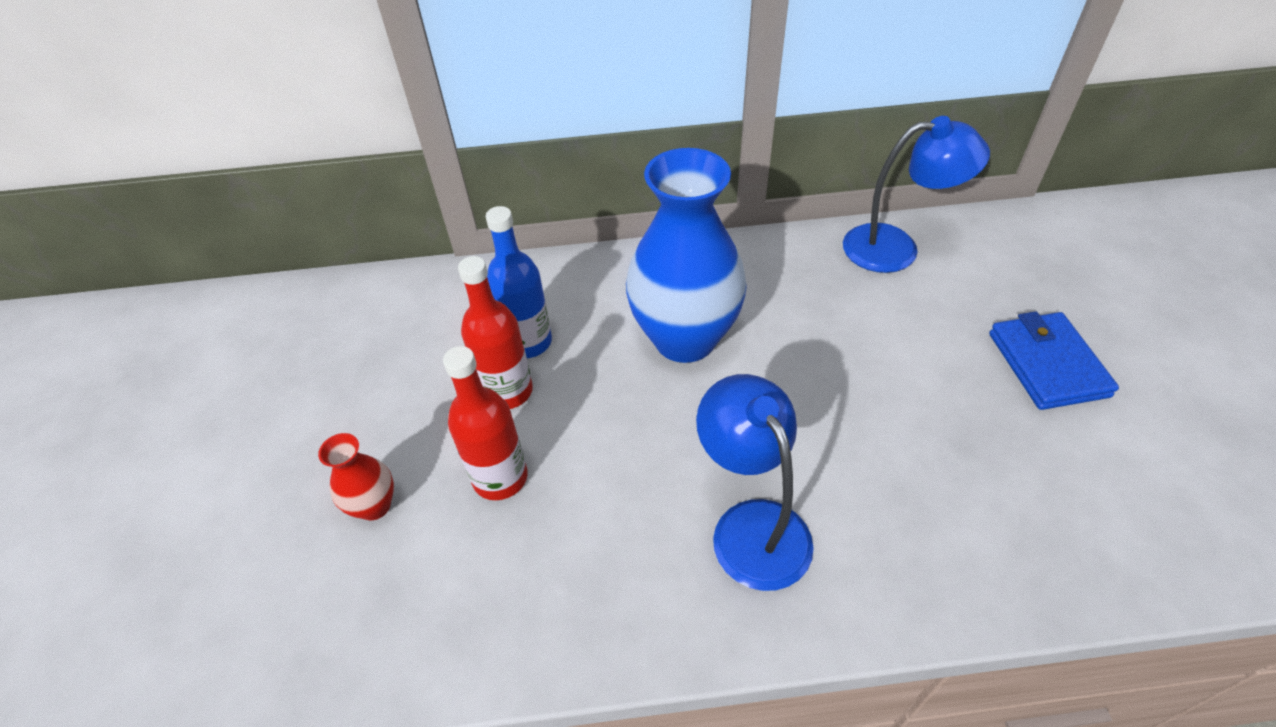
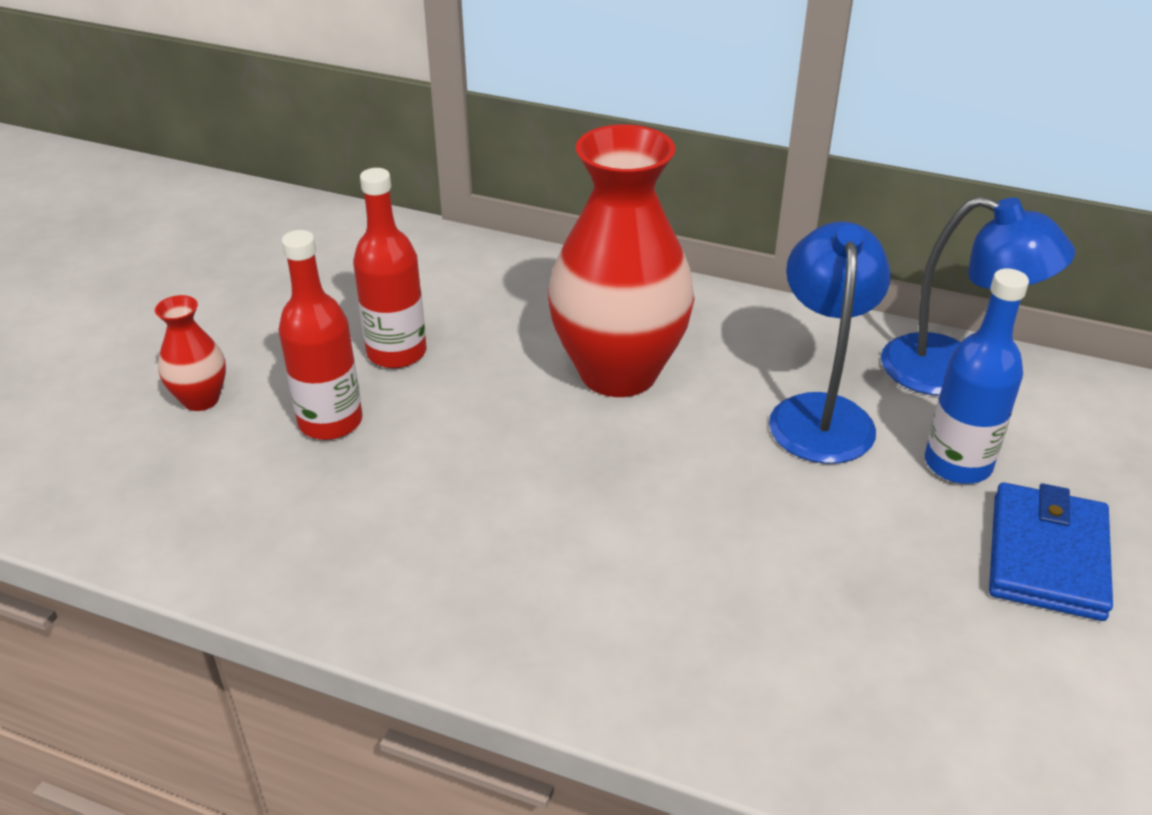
camera: 25 degrees right, 10 degrees down
blue bottle [486,206,552,358] -> blue bottle moved to [925,269,1029,484]
blue vase [626,148,747,363] -> red vase [548,124,695,397]
blue lamp [696,374,814,591] -> blue lamp moved to [769,221,891,464]

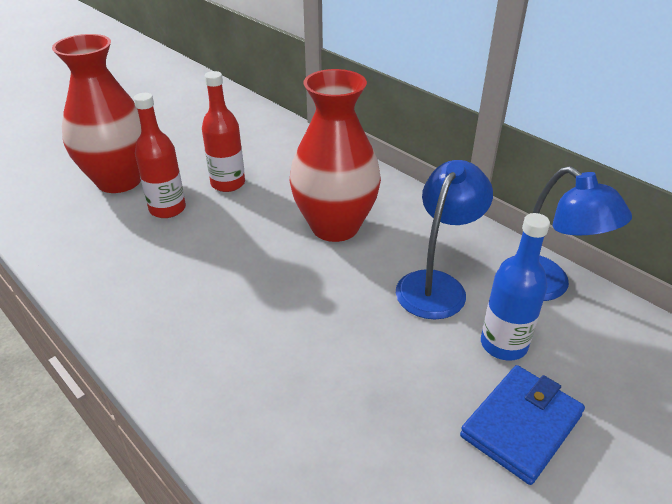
camera: 25 degrees right, 0 degrees up
red vase [155,295,226,411] -> red vase [52,34,141,193], size x2.26

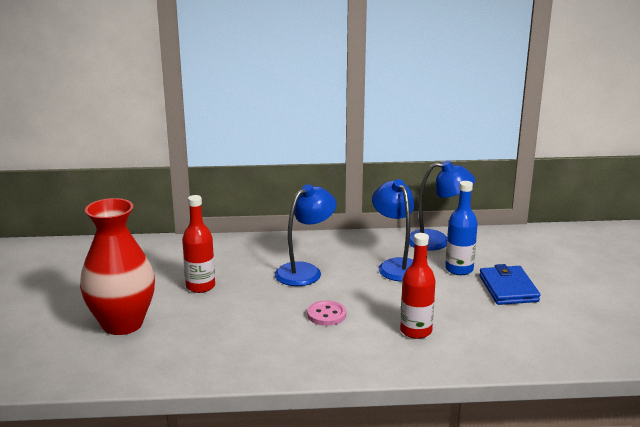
camera: 50 degrees left, 15 degrees down
red bottle [133,93,186,218] -> red bottle moved to [400,233,436,339]
red vase [290,69,381,242] -> blue lamp [275,184,337,286]
none -> pink button [307,301,346,326]

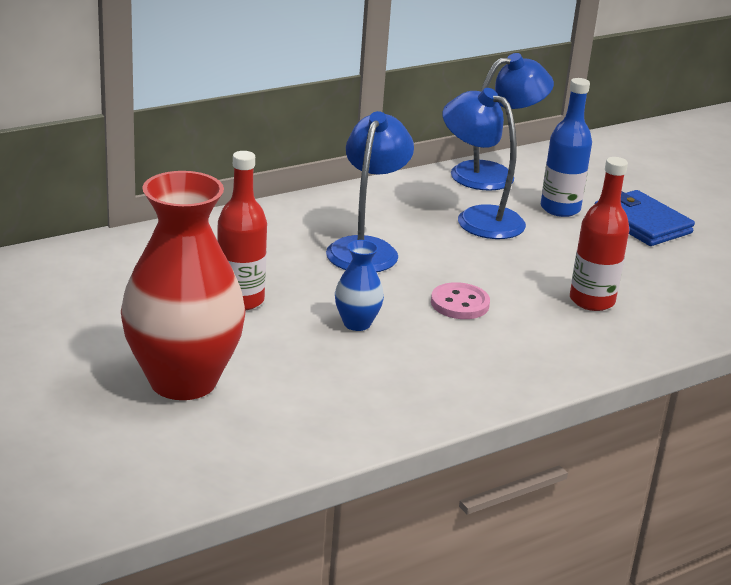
camera: 30 degrees left, 5 degrees up
none -> blue vase [335,240,384,331]

